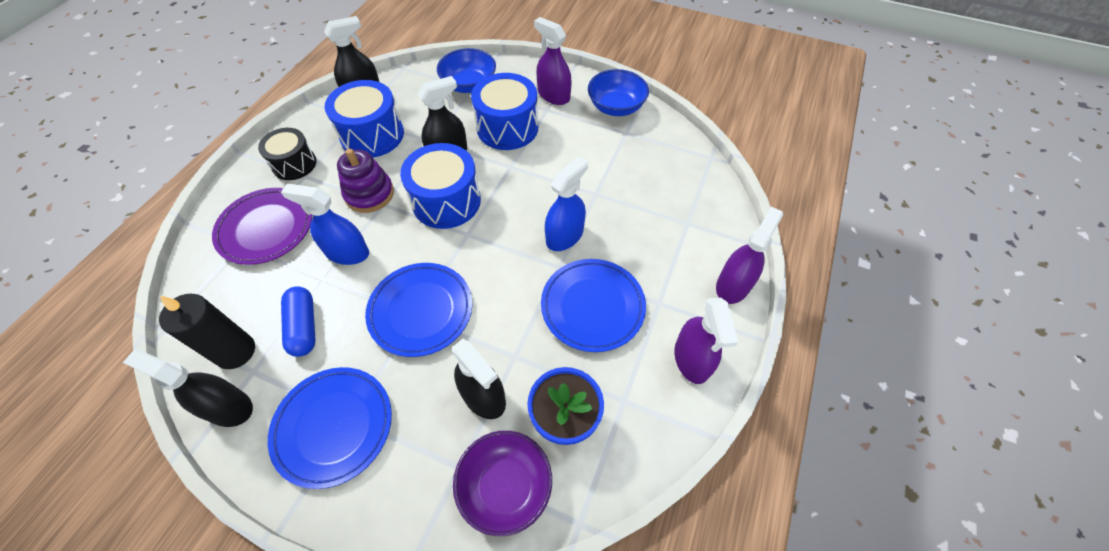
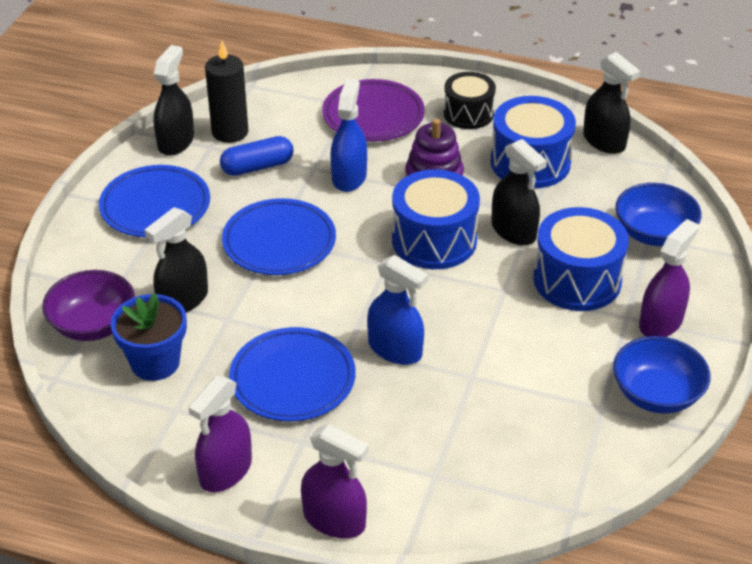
camera: 85 degrees right, 15 degrees down
purple spray bottle [674,298,738,384] -> purple spray bottle turned 45 degrees counterclockwise [188,376,252,492]

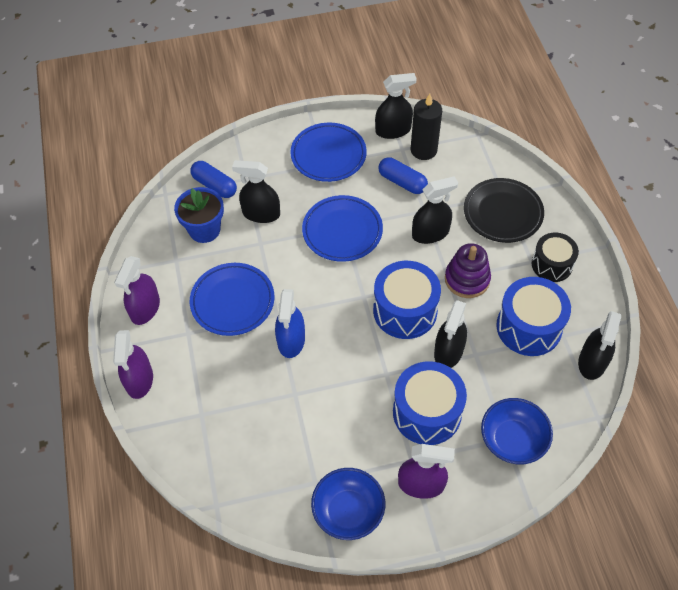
camera: 60 degrees right, 15 degrees up
purple bowl [42,270,135,341] -> blue capsule [190,161,237,198]
purple spray bottle [188,376,252,492] -> purple spray bottle turned 75 degrees counterclockwise [114,256,160,325]
purple plate [322,79,425,142] -> black plate [464,178,544,243]
blue spray bottle [330,78,367,192] -> black spray bottle [412,176,458,244]

